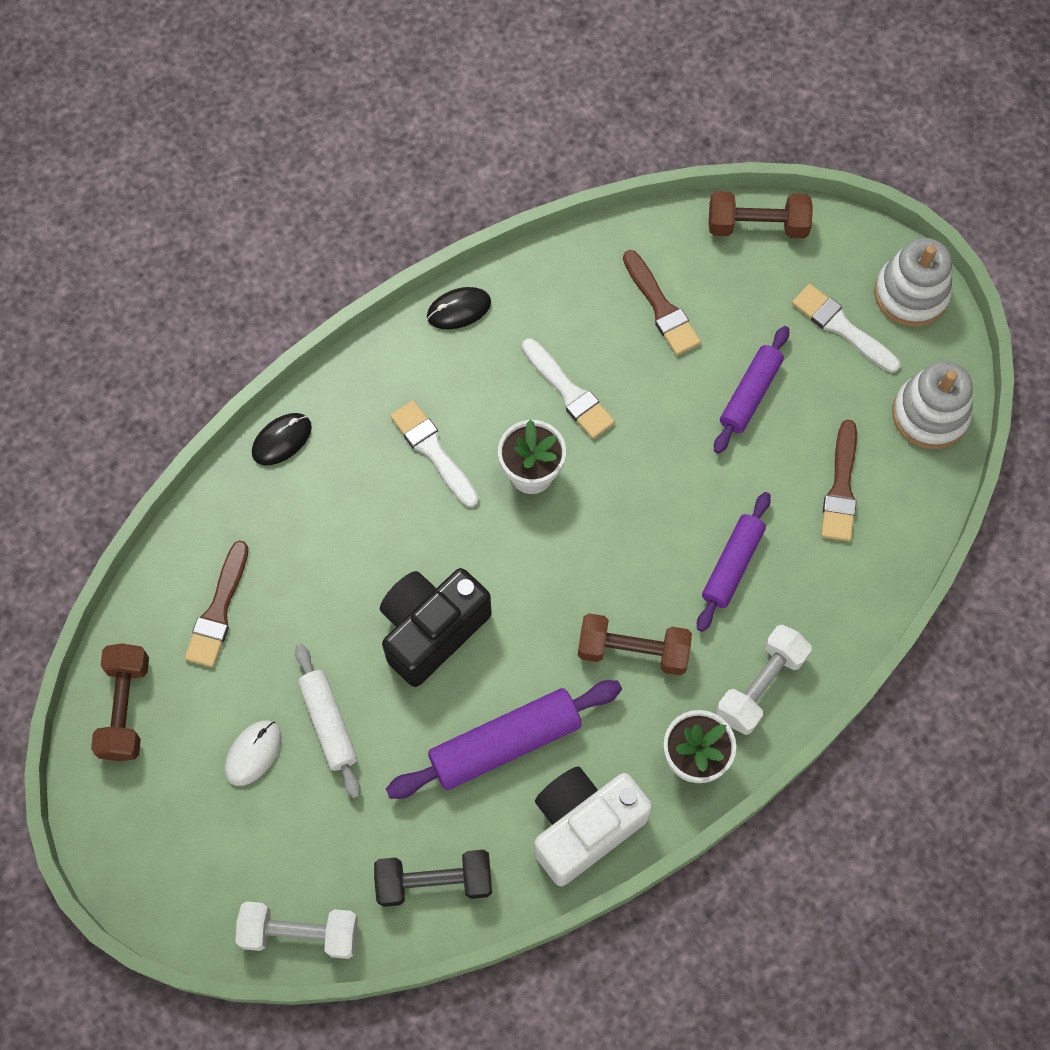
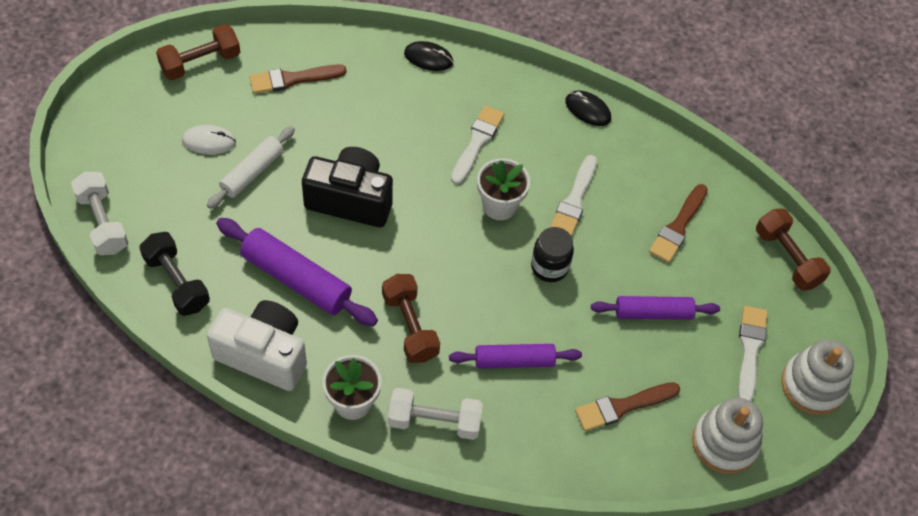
camera: 55 degrees right, 10 degrees down
none -> black jar [531,227,574,282]

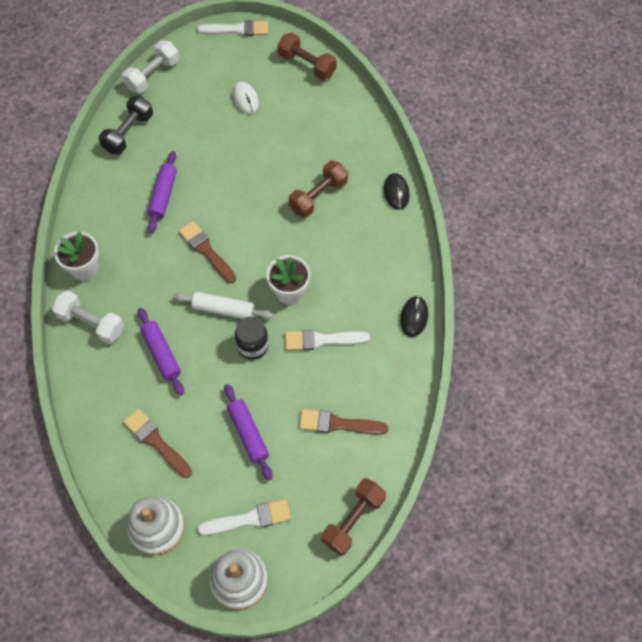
camera: 70 degrees right, 5 degrees up
white rolling pin [207,126,295,209] -> white rolling pin moved to [173,292,273,319]
white camera [207,300,307,391] -> none
purple rolling pin [216,218,378,326] -> purple rolling pin [148,151,177,233], size x0.66
brown brush [249,65,347,94] -> brown brush moved to [179,221,236,283]
black camera [302,147,393,227] -> none
brown dumbbell [382,274,440,363] -> brown dumbbell moved to [288,161,348,218]
white dumbbell [388,388,483,440] -> white dumbbell turned 45 degrees counterclockwise [52,290,124,344]
white brush [451,105,504,185] -> white brush moved to [197,20,268,36]

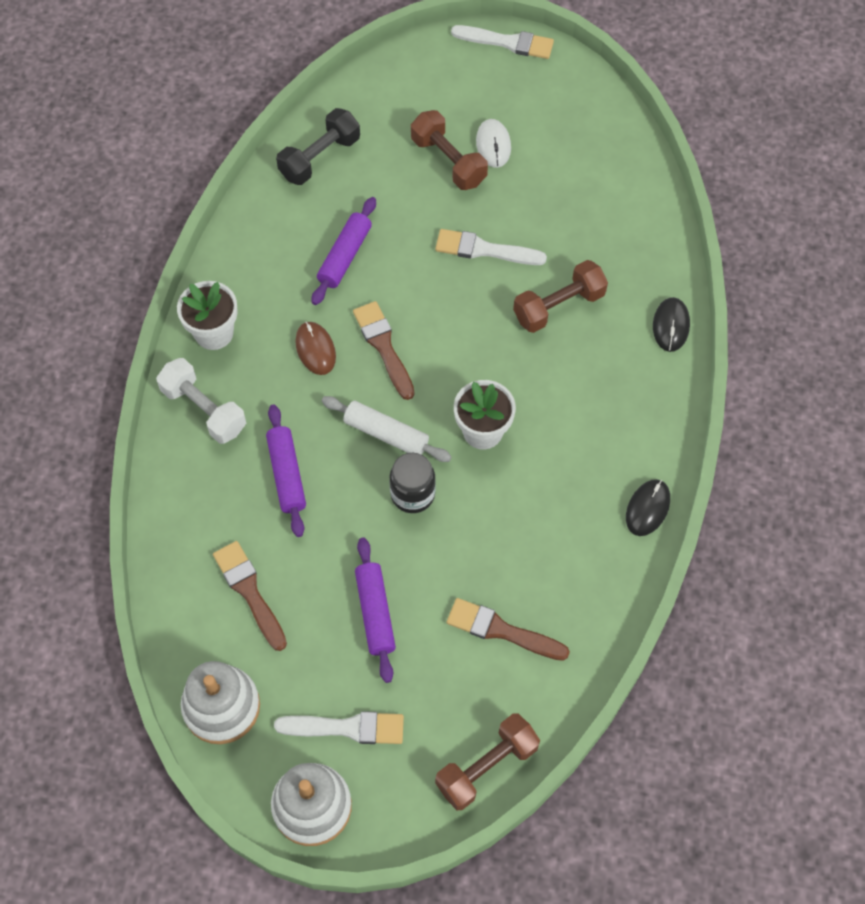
camera: 15 degrees right, 0 degrees up
white dumbbell [122,40,179,93] -> none
brown dumbbell [278,33,337,80] -> brown dumbbell moved to [411,110,488,190]
white brush [285,329,370,351] -> white brush moved to [435,229,547,265]
none -> brown mouse [295,322,336,375]

